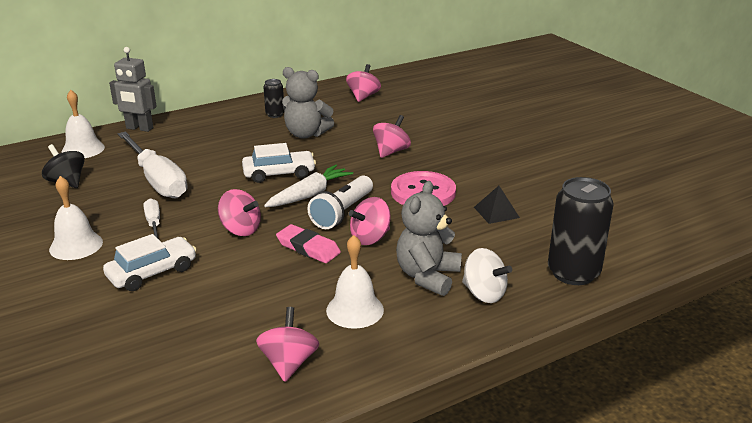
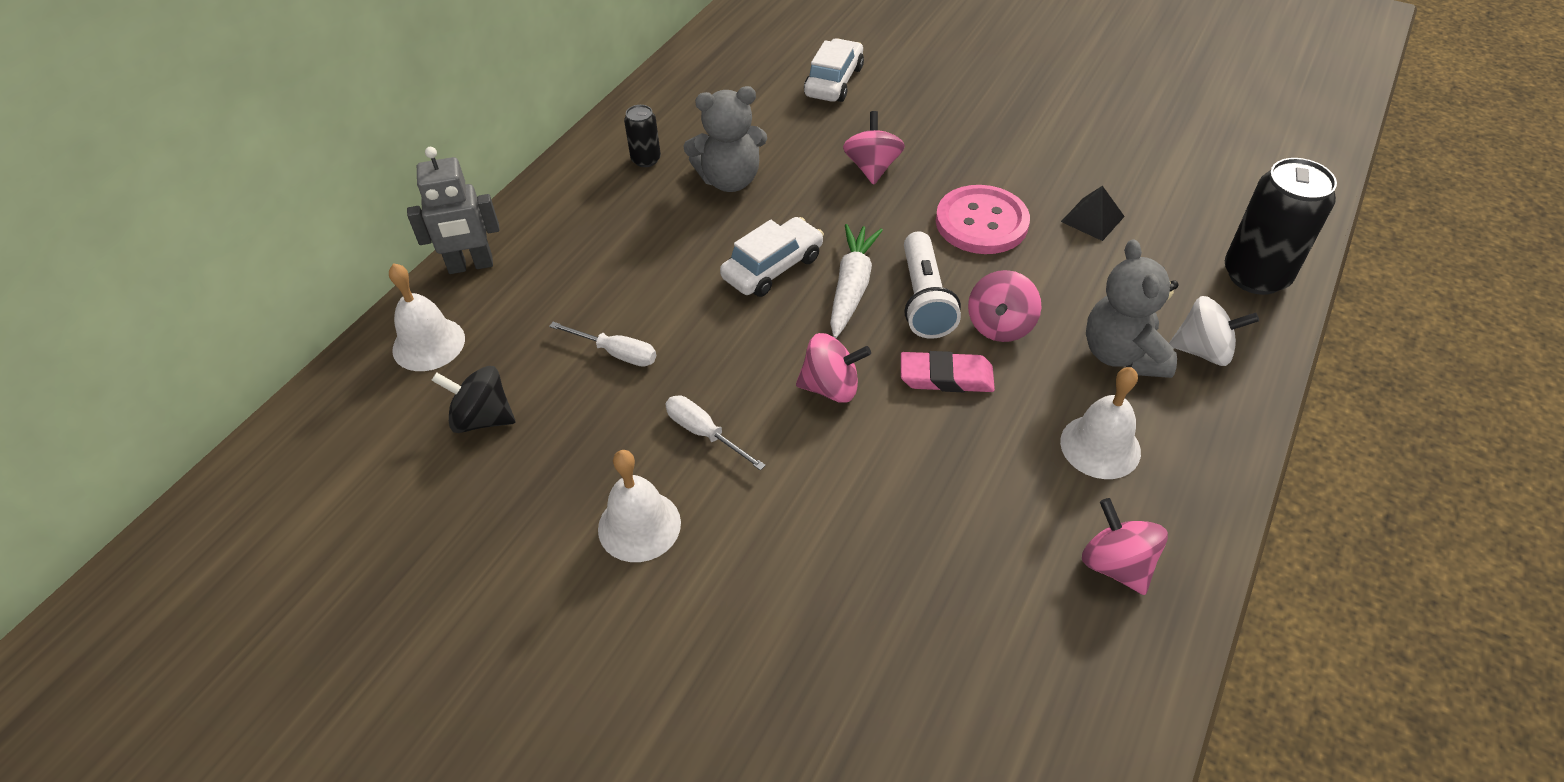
camera: 30 degrees left, 20 degrees up
white car [103,234,197,291] -> white car moved to [804,38,864,102]
white screwdriver [118,131,188,198] -> white screwdriver [549,322,656,367], size x0.48
pink spinning top [346,64,381,102] -> none

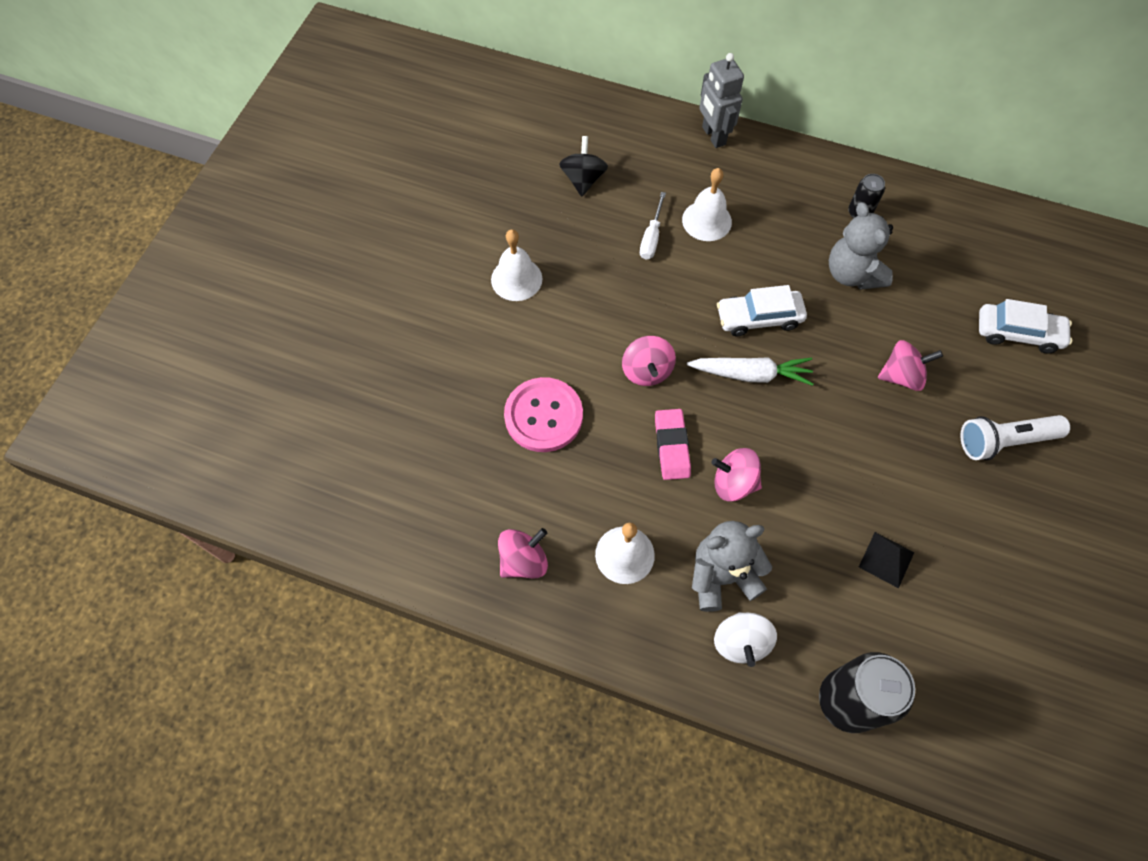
camera: 80 degrees right, 15 degrees up
white bell [389,263,465,371] -> white bell moved to [682,168,732,241]
white screwdriver [665,395,766,471] -> none
white car [720,217,824,297] -> white car turned 135 degrees clockwise [717,285,807,336]
white flashlight [904,231,961,339] -> white flashlight moved to [960,415,1070,460]
pink button [936,185,1030,254] -> pink button moved to [504,377,583,452]

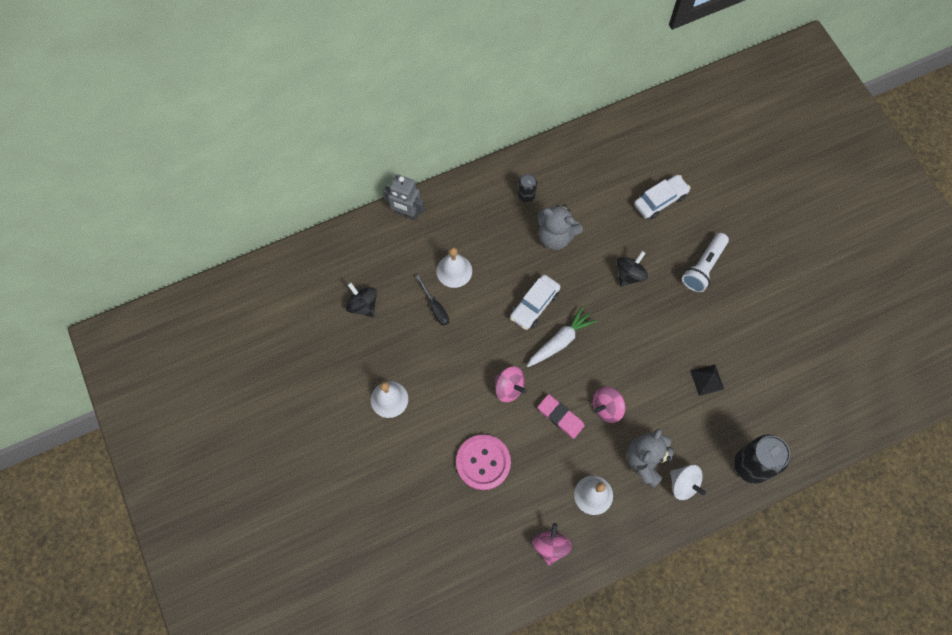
camera: 45 degrees left, 5 degrees up
white screwdriver [640,192,666,260] -> black screwdriver [416,275,449,326]
pink spinning top [878,340,943,391] -> black spinning top [617,251,648,287]

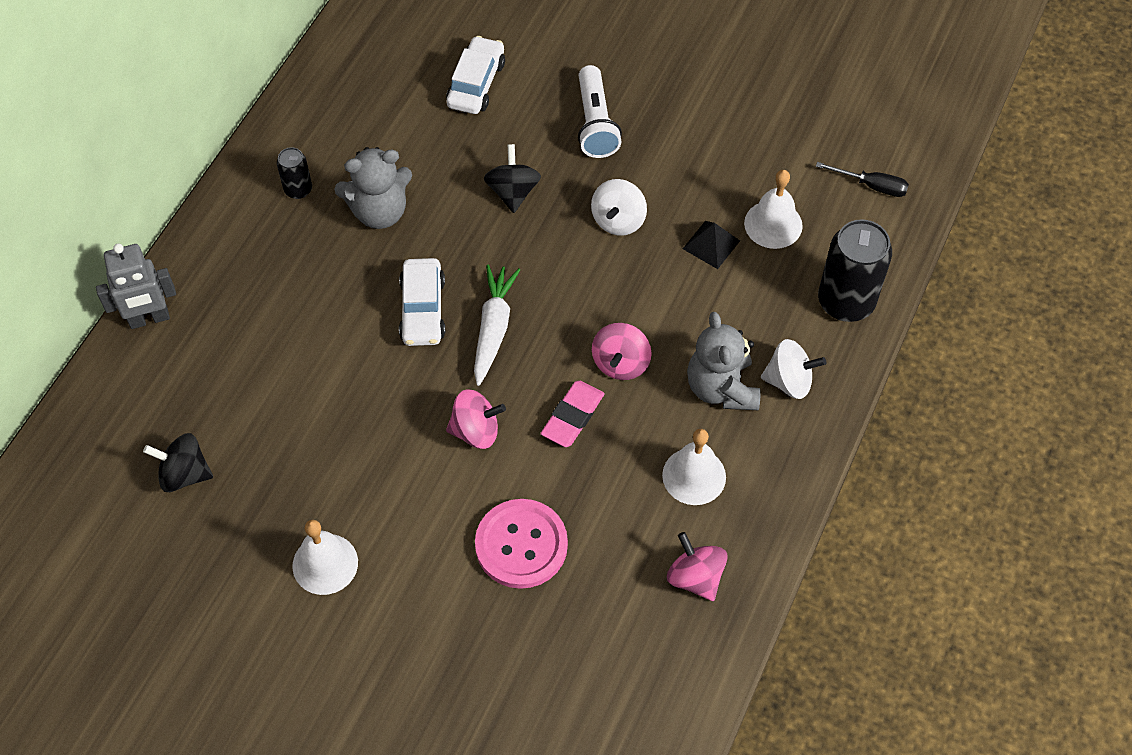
camera: 40 degrees left, 10 degrees down
black screwdriver [416,275,449,326] -> black screwdriver moved to [816,162,909,197]
white bell [436,247,472,288] -> white bell moved to [744,170,803,249]
pink eraser [538,394,585,439] -> pink eraser turned 60 degrees counterclockwise [541,380,605,447]
none -> white spinning top [591,179,647,236]

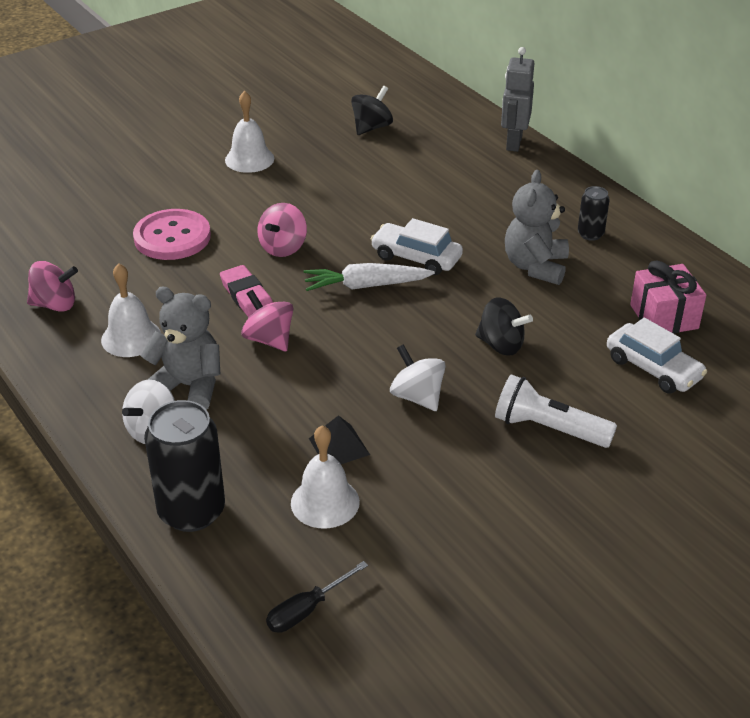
camera: 120 degrees right, 20 degrees down
white carrot [474,265,520,386] -> white carrot turned 135 degrees clockwise [304,263,435,291]
none -> pink gift [630,261,706,334]

